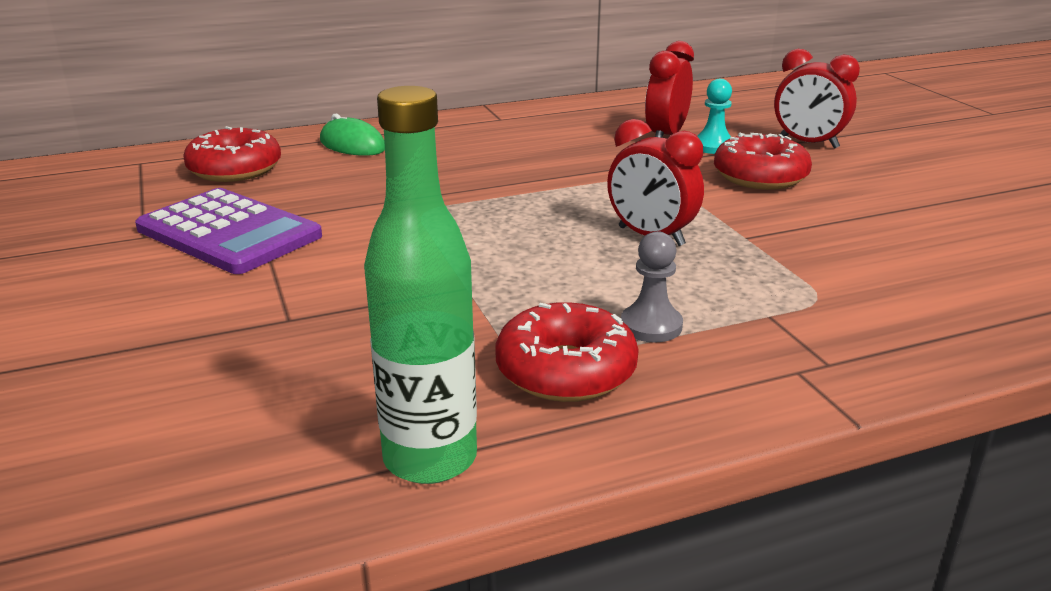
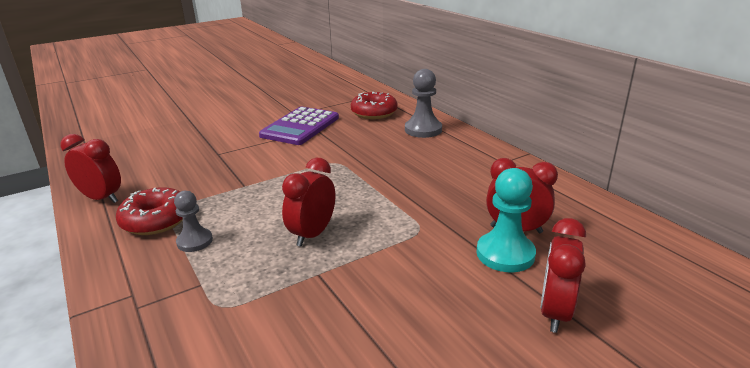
camera: 80 degrees right, 0 degrees up
green mouse [320,114,385,156] -> grey pawn [405,69,442,138]
green bottle [364,86,477,484] -> red clock [60,134,121,203]
turquoise pawn [698,79,732,154] -> turquoise pawn [477,168,536,272], size x1.56
red donut [714,133,812,190] -> none

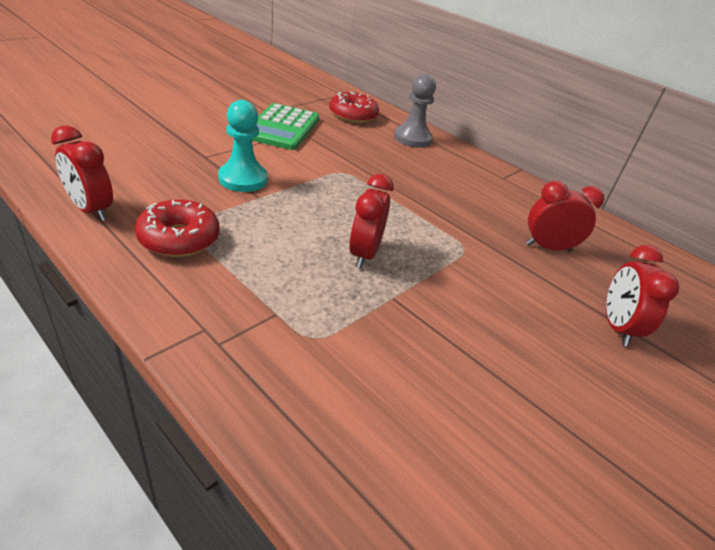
camera: 20 degrees left, 10 degrees up
red clock [60,134,121,203] -> red clock turned 150 degrees counterclockwise [51,125,113,221]
grey pawn [174,191,213,252] -> none
purple calculator [259,107,339,145] -> green calculator [252,103,319,150]
turquoise pawn [477,168,536,272] -> turquoise pawn moved to [218,100,268,192]

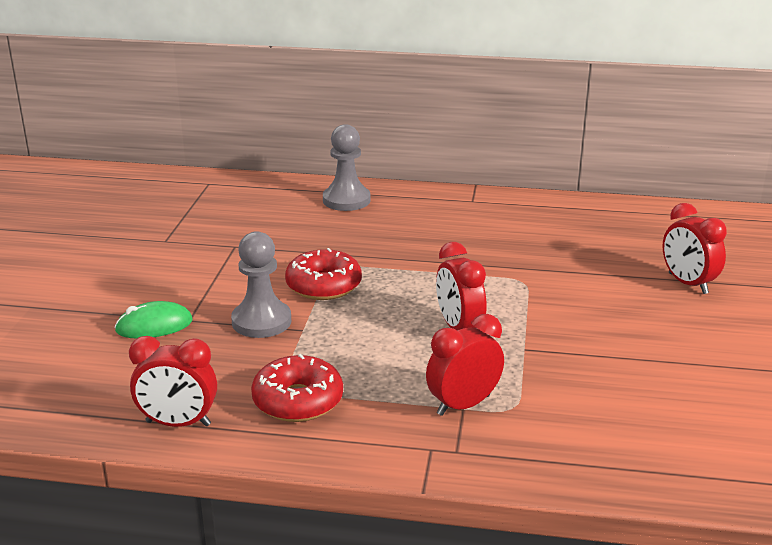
camera: 30 degrees left, 10 degrees down
turquoise pawn [218,100,268,192] -> grey pawn [231,231,291,338]
green calculator [252,103,319,150] -> none
red donut [329,92,379,123] -> red donut moved to [285,248,362,300]
red clock [526,181,604,252] -> red clock moved to [426,314,504,416]
none -> green mouse [114,301,193,338]

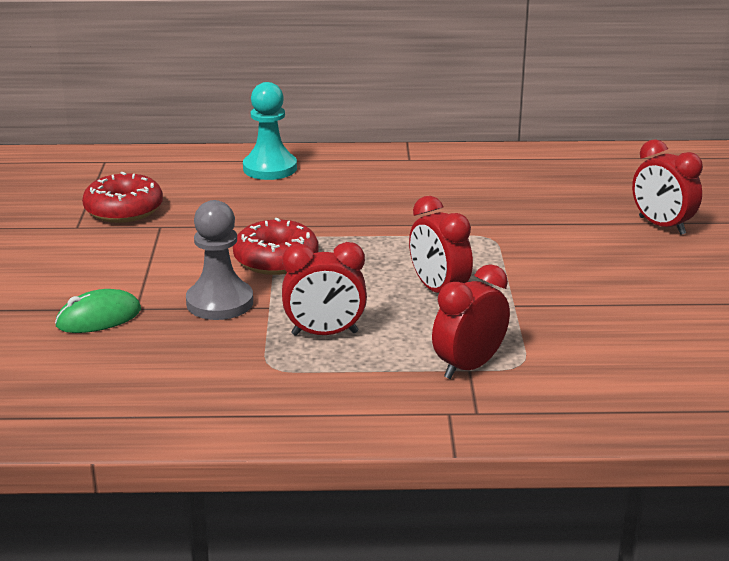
camera: 10 degrees left, 0 degrees up
red clock [129,336,217,427] -> red clock moved to [282,242,367,336]
red donut [251,354,343,422] -> red donut moved to [82,172,163,223]
grey pawn [323,124,371,211] -> turquoise pawn [243,82,297,180]

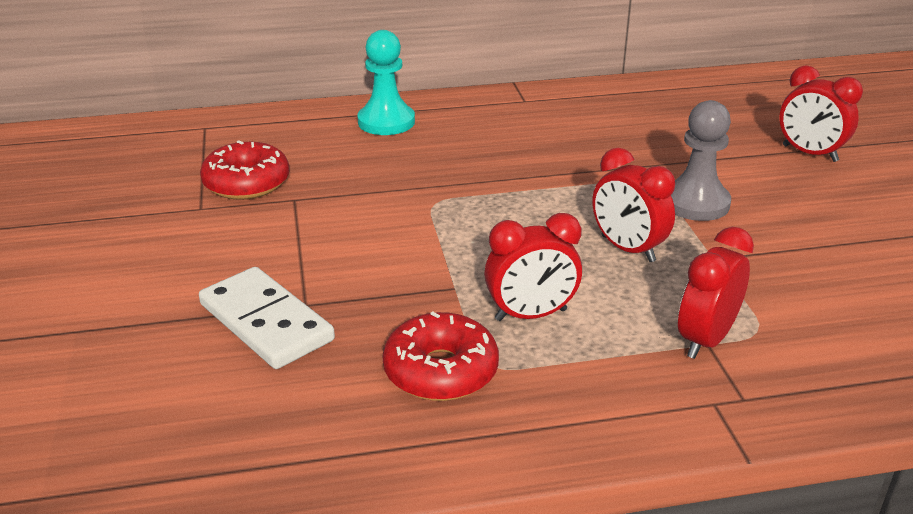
camera: 10 degrees left, 5 degrees up
green mouse [55,289,141,333] -> white domino [199,267,335,369]
grey pawn [186,200,253,320] -> grey pawn moved to [671,100,731,221]
red donut [233,218,318,275] -> red donut moved to [383,312,499,401]

